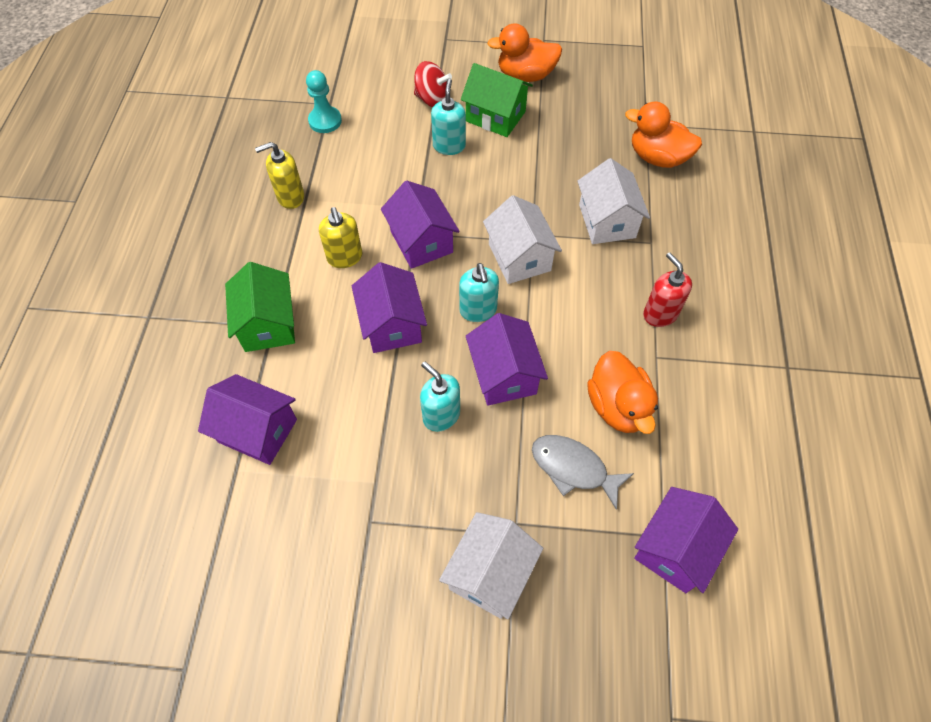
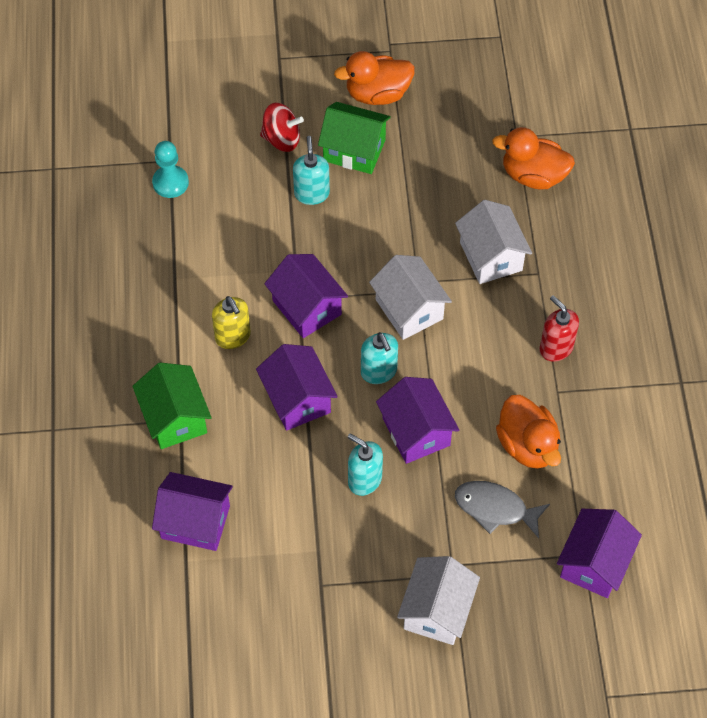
camera: 10 degrees left, 0 degrees up
yellow soap dispenser [255,142,304,209] -> none

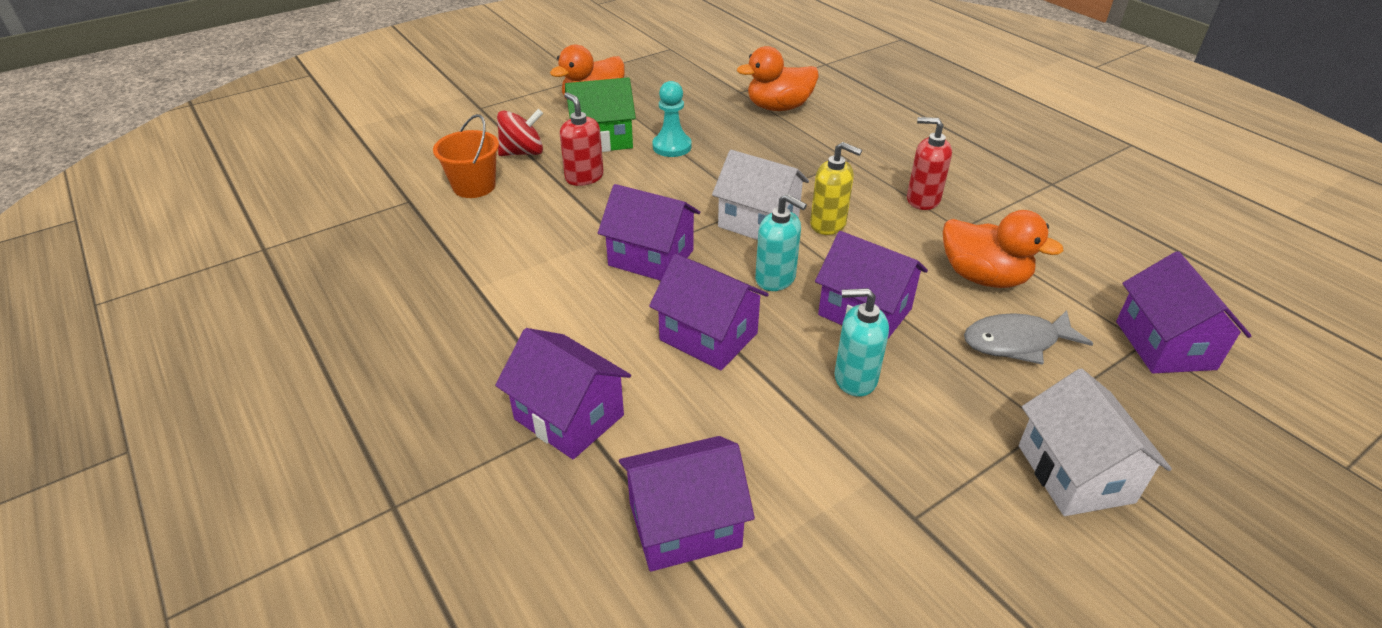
camera: 30 degrees left, 20 degrees down
green house [132,362,212,449] -> purple house [495,328,631,459]
turquoise pawn [152,141,189,198] -> turquoise pawn moved to [653,81,692,157]
yellow soap dispenser [212,296,251,349] -> yellow soap dispenser moved to [810,142,862,235]
turquoise soap dispenser [293,136,330,205] -> red soap dispenser [560,92,604,186]
white house [455,200,532,284] -> none
none -> orange bucket [433,114,499,198]

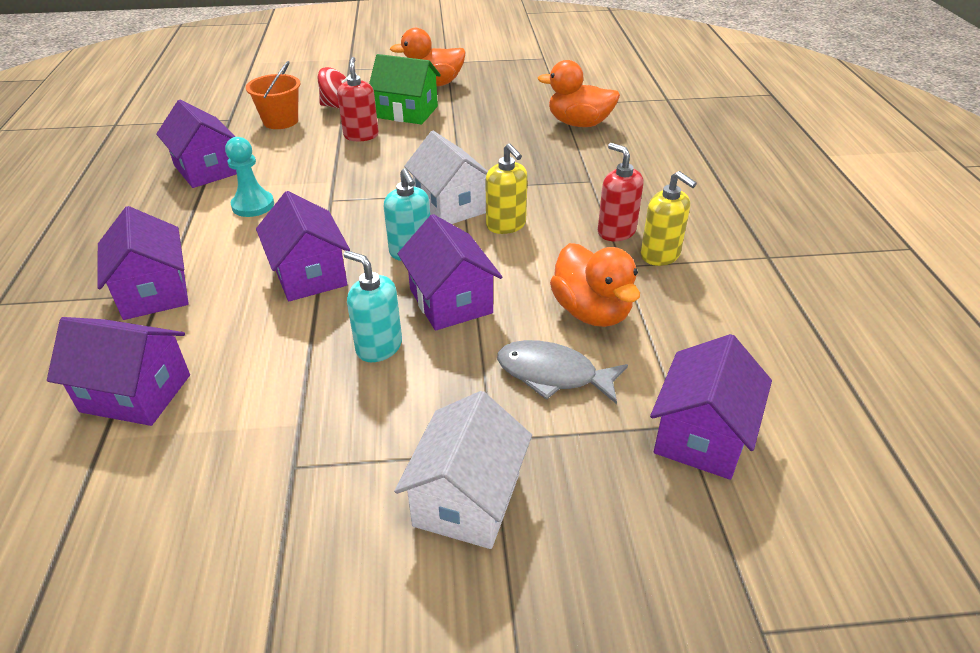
camera: 30 degrees right, 0 degrees up
purple house [598,184,700,281] -> purple house moved to [156,100,237,188]
turquoise pawn [653,81,692,157] -> turquoise pawn moved to [225,137,274,217]
none -> yellow soap dispenser [641,171,697,266]

